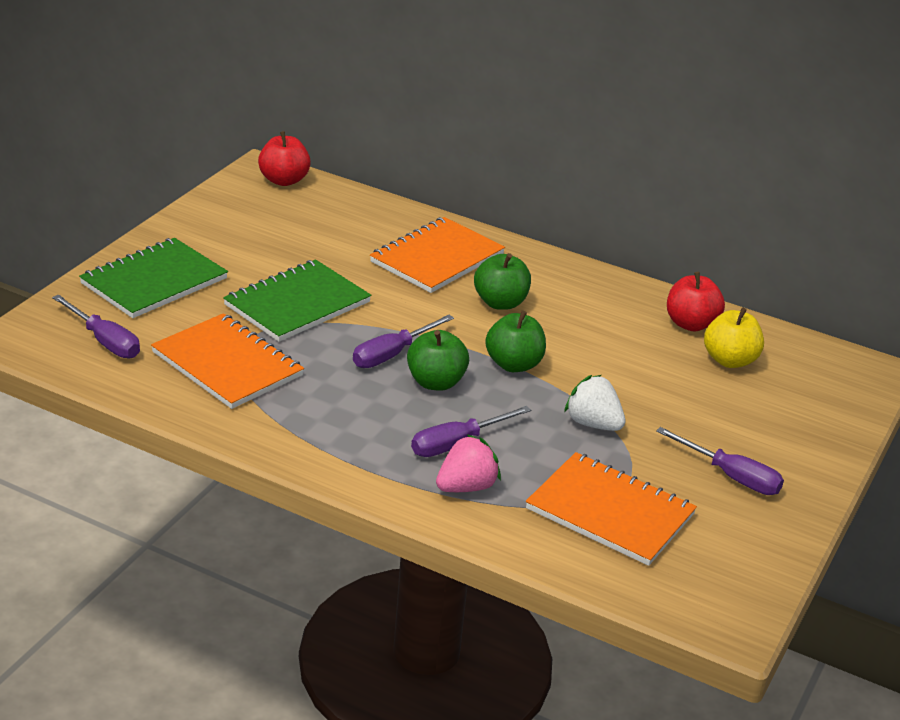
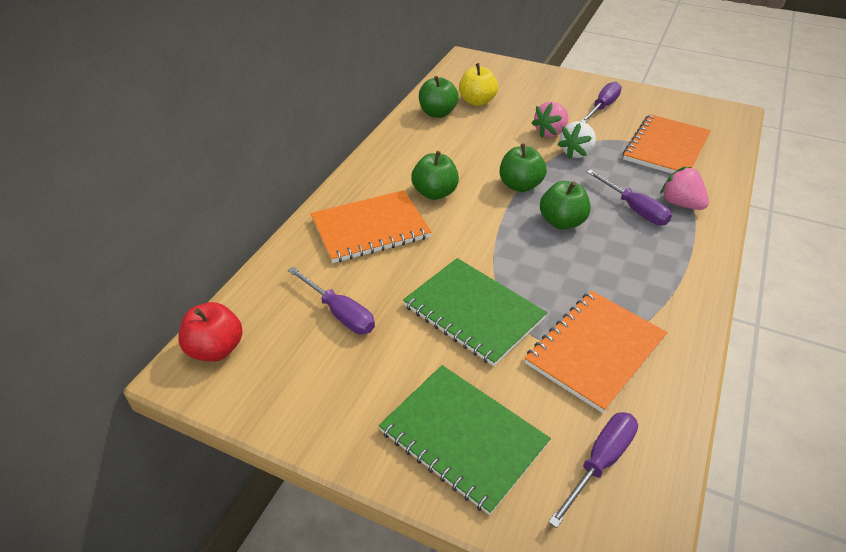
camera: 90 degrees left, 10 degrees up
purple screwdriver [353,315,454,368] -> purple screwdriver moved to [288,267,375,334]
orange notebook [370,217,505,293] -> orange notebook turned 60 degrees counterclockwise [311,190,431,263]
red apple [667,272,725,332] -> green apple [419,76,459,118]
none -> pink strawberry [531,102,569,138]

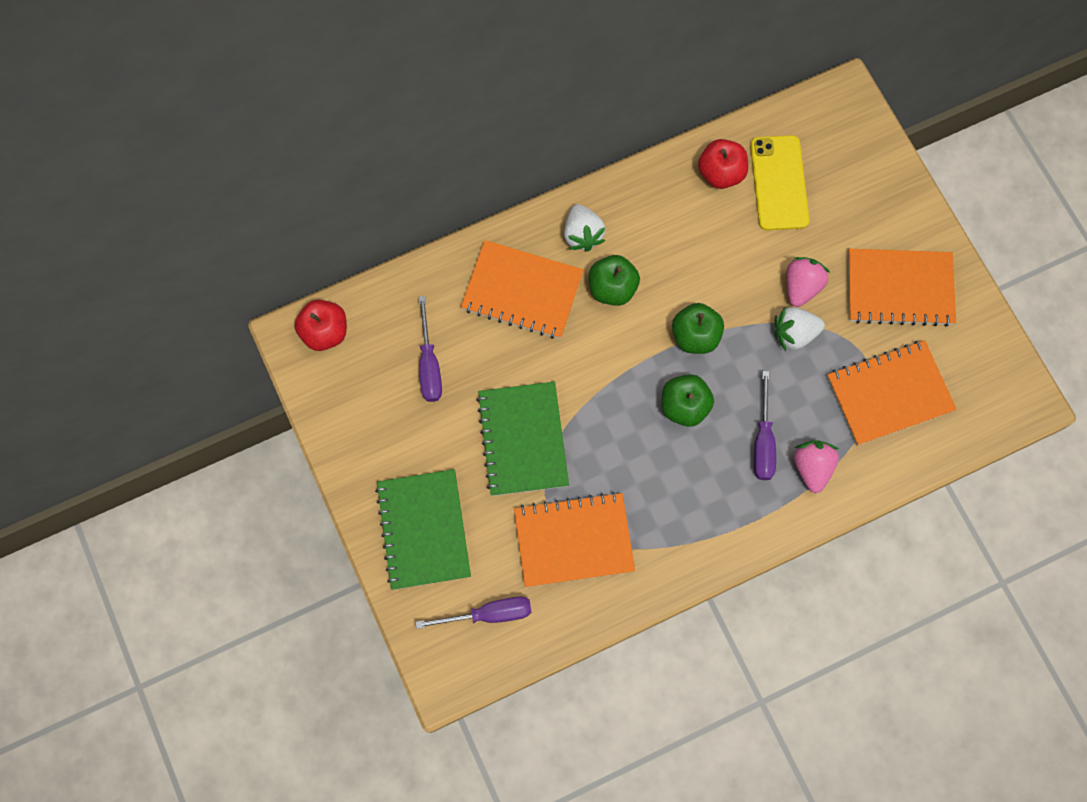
camera: 40 degrees right, 30 degrees up
green apple [419,76,459,118] -> red apple [698,139,748,189]
yellow apple [459,63,498,106] -> yellow phone [750,135,809,230]
pink strawberry [531,102,569,138] -> pink strawberry turned 120 degrees clockwise [786,257,830,307]
purple screwdriver [580,82,622,123] -> orange notebook [848,249,956,327]
none -> white strawberry [564,204,606,252]

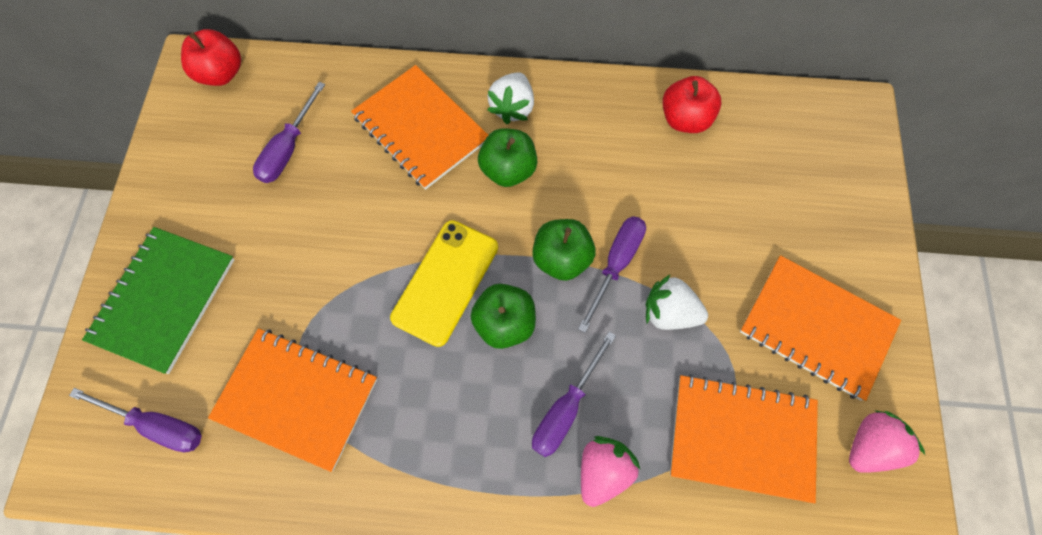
camera: 30 degrees right, 5 degrees down
green notebook [476,382,569,496] -> none
yellow phone [750,135,809,230] -> yellow phone moved to [390,220,498,347]
pink strawberry [786,257,830,307] -> pink strawberry moved to [849,410,925,473]
none -> purple screwdriver [578,216,646,333]

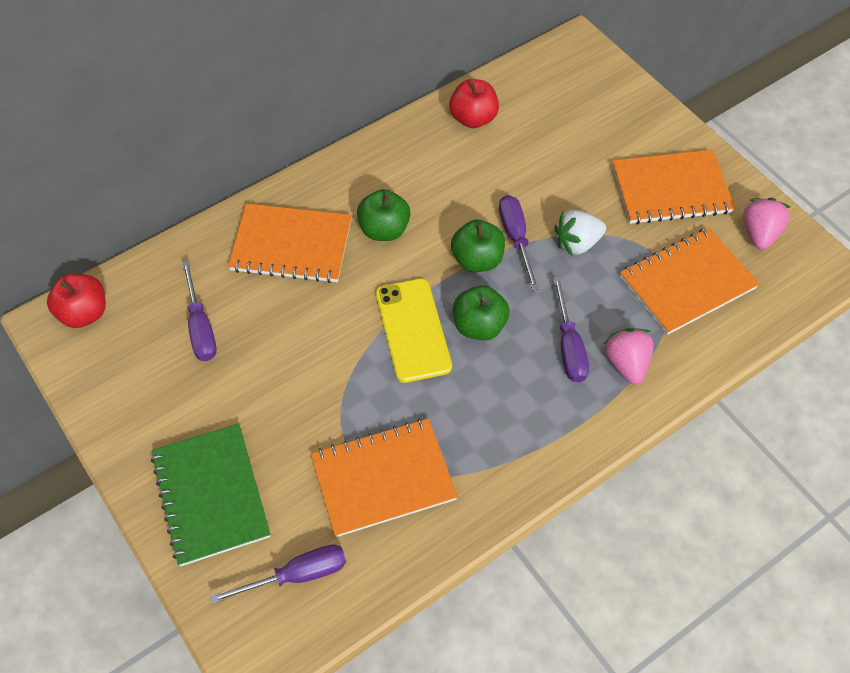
camera: 40 degrees left, 10 degrees down
white strawberry [487,72,534,124] -> none

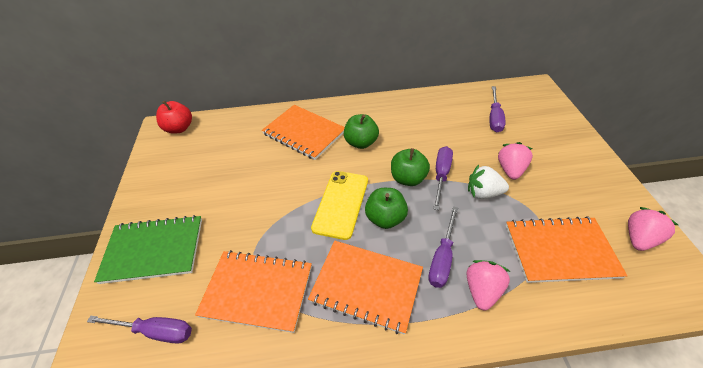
camera: 30 degrees right, 10 degrees down
green notebook [151,424,270,566] -> green notebook turned 75 degrees clockwise [94,215,202,284]
purple screwdriver [182,261,217,361] -> purple screwdriver moved to [489,86,506,132]
red apple [449,79,499,128] -> none
orange notebook [612,150,735,224] -> orange notebook moved to [308,241,423,335]
none -> pink strawberry [498,142,533,180]

